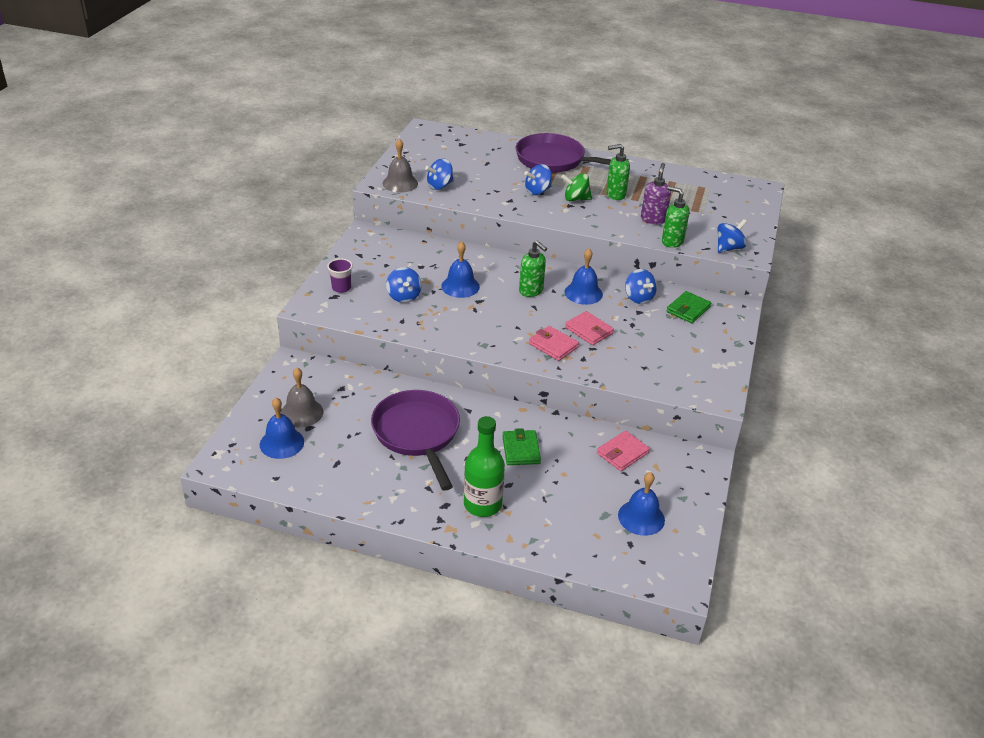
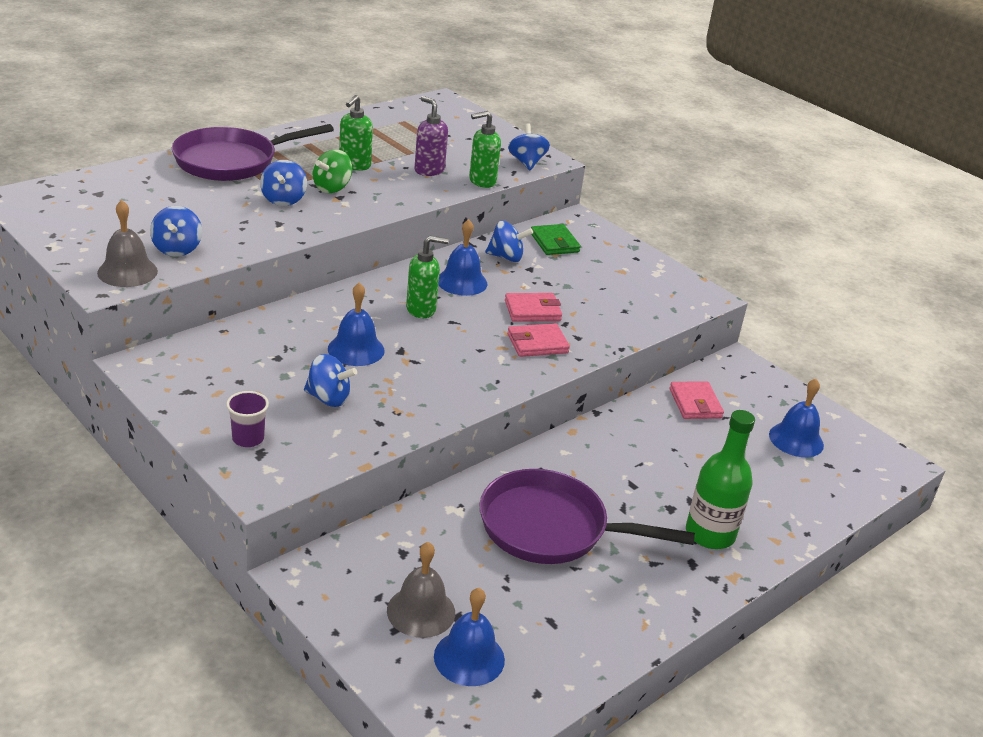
camera: 60 degrees left, 5 degrees down
green wallet [502,428,541,465] -> none

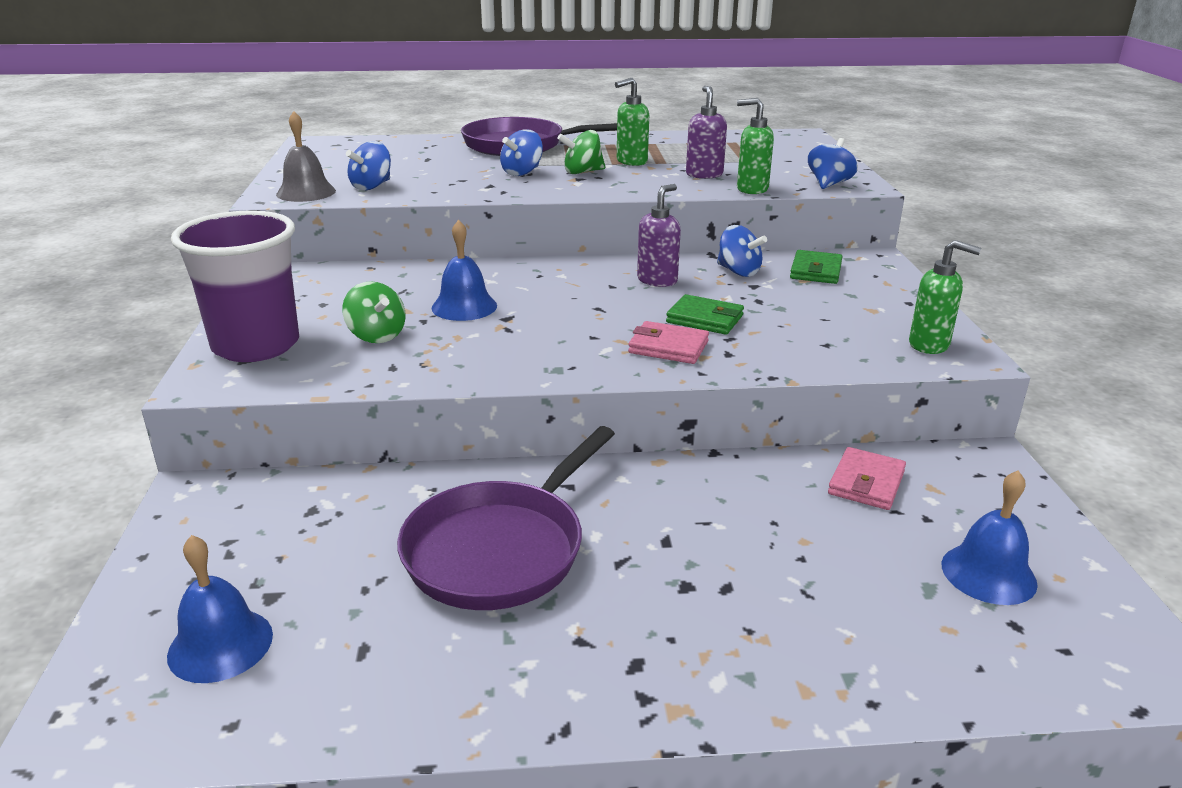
camera: 40 degrees right, 5 degrees down
purple cup [226,391,269,447] -> purple cup [171,210,299,362], size x2.41
blue spinning top [304,354,357,407] -> green spinning top [342,281,406,343]
grey bell [387,542,455,638] -> none
green soap dispenser [406,236,449,318] -> green soap dispenser moved to [909,240,981,354]
blue bell [438,219,487,296] -> purple soap dispenser [637,184,681,287]
purple pan [480,469,695,564] -> purple pan turned 105 degrees counterclockwise [397,426,615,610]
pink wallet [505,293,562,322] -> green wallet [666,294,744,335]
green bottle [686,410,755,549] -> none

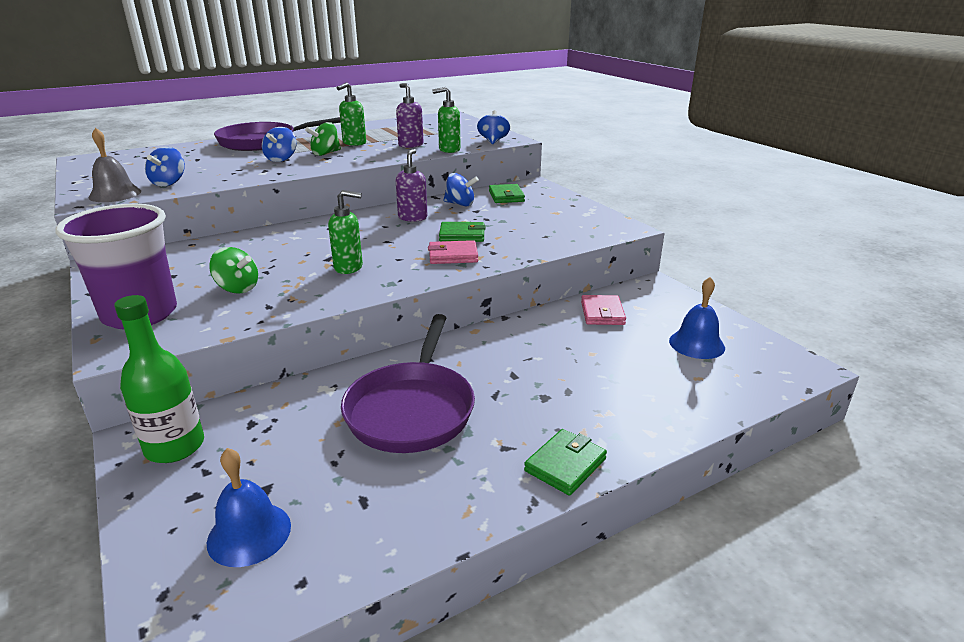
camera: 25 degrees left, 0 degrees up
blue bell [432,220,497,321] -> none
green soap dispenser [909,240,981,354] -> green soap dispenser moved to [328,190,363,274]
none -> green bottle [114,295,204,463]
none -> green wallet [524,429,607,496]

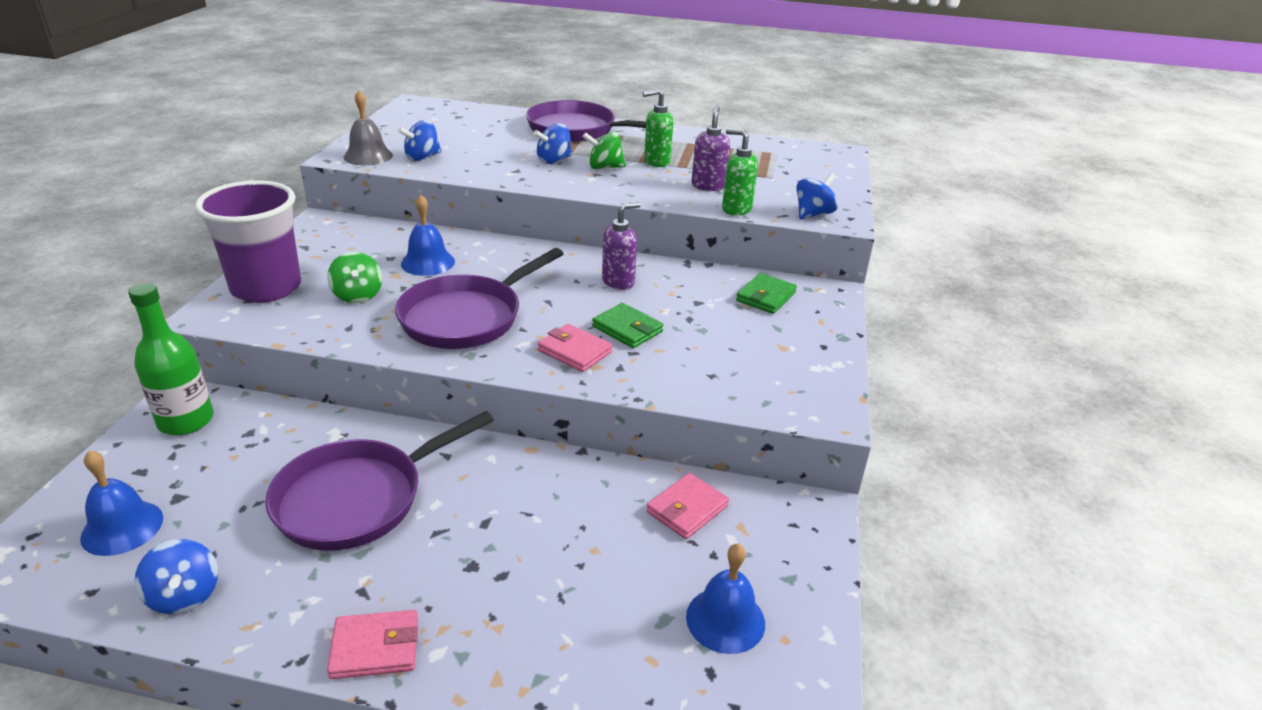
camera: 40 degrees right, 5 degrees up
green soap dispenser [328,190,363,274] -> purple pan [395,248,563,349]
blue spinning top [443,173,479,207] -> blue spinning top moved to [135,539,218,614]
green wallet [524,429,607,496] -> pink wallet [327,610,418,679]
none -> blue bell [401,195,455,276]

